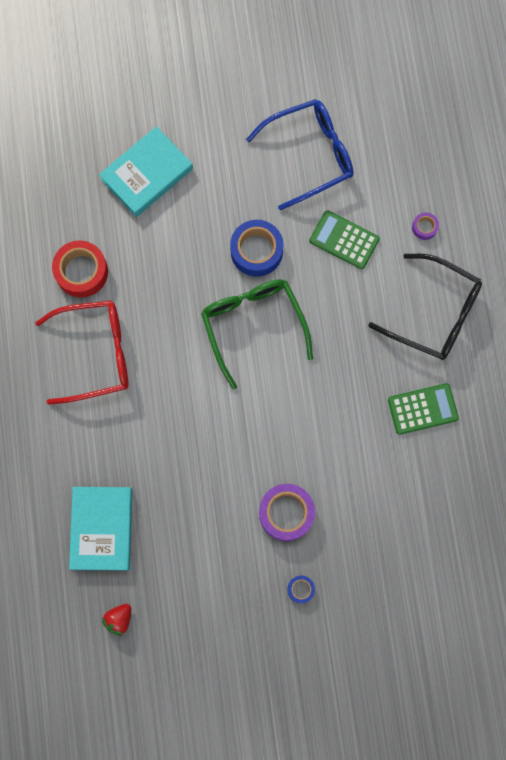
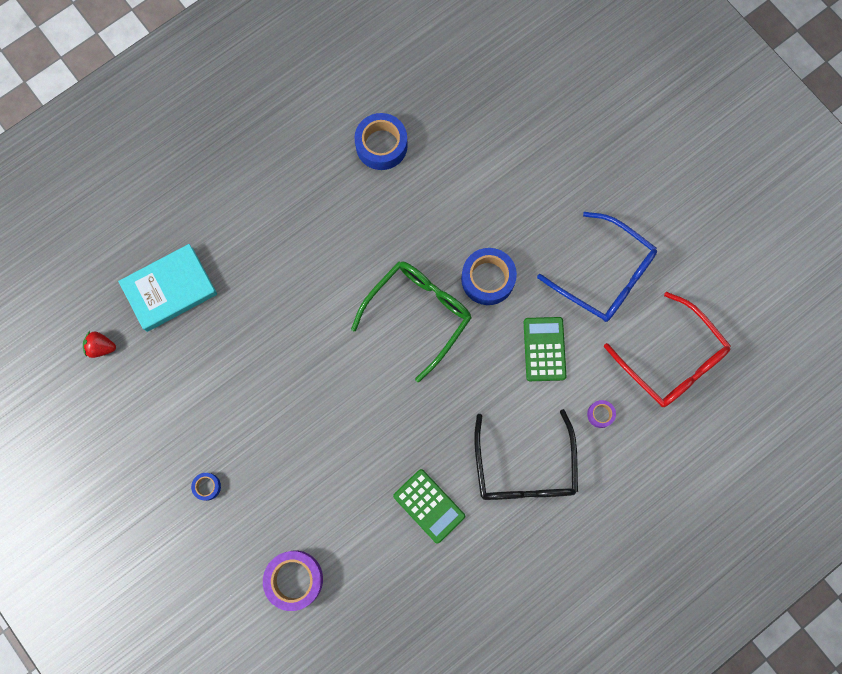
camera: 60 degrees right, 0 degrees up
red glasses [35,300,129,405] -> red glasses moved to [604,292,731,407]
red tape [52,240,108,298] -> blue tape [354,113,408,170]
turquoise book [99,126,193,217] -> none
purple tape [259,484,315,541] -> purple tape moved to [263,551,323,611]

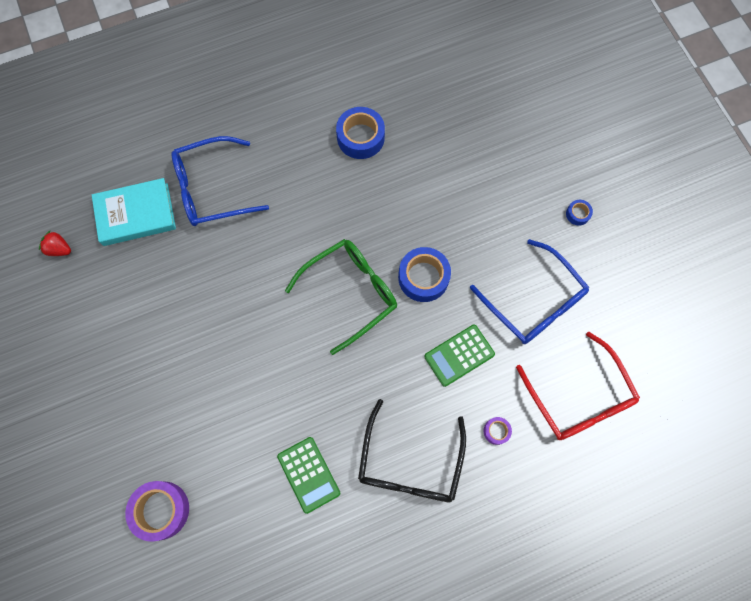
camera: 15 degrees right, 5 degrees down
blue tape [191,473,221,501] -> blue tape moved to [566,200,593,226]
green calculator [524,317,566,381] -> green calculator turned 135 degrees counterclockwise [424,324,495,387]
none -> blue glasses [171,136,269,226]

